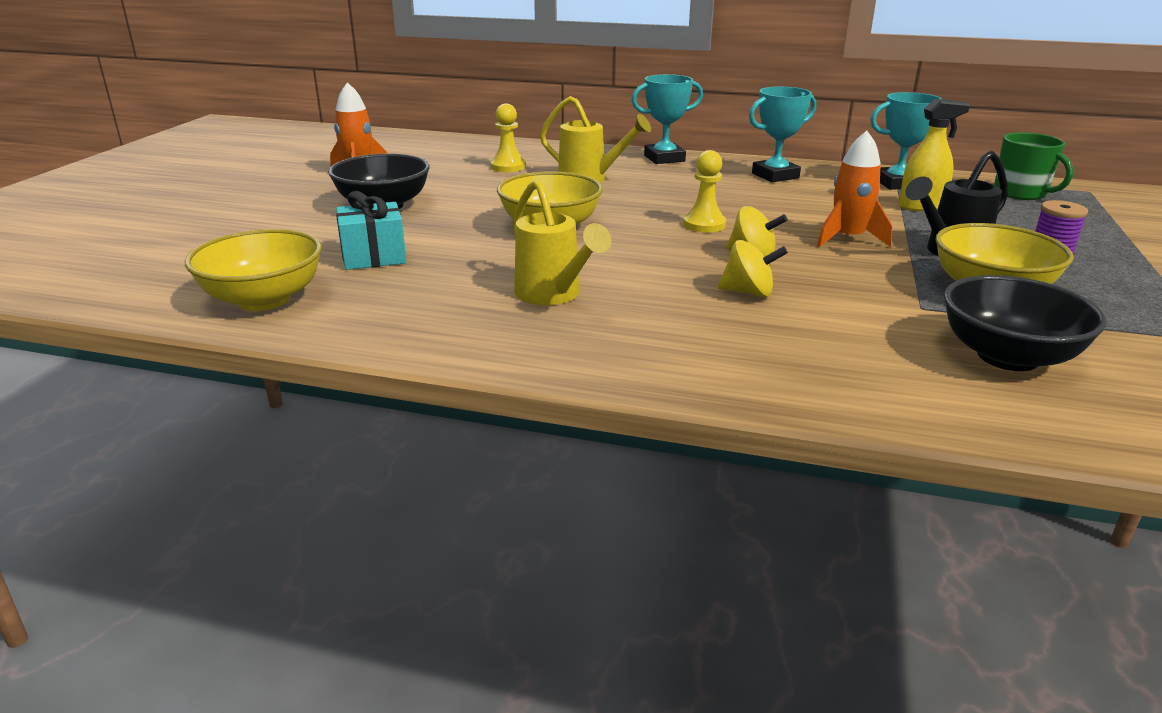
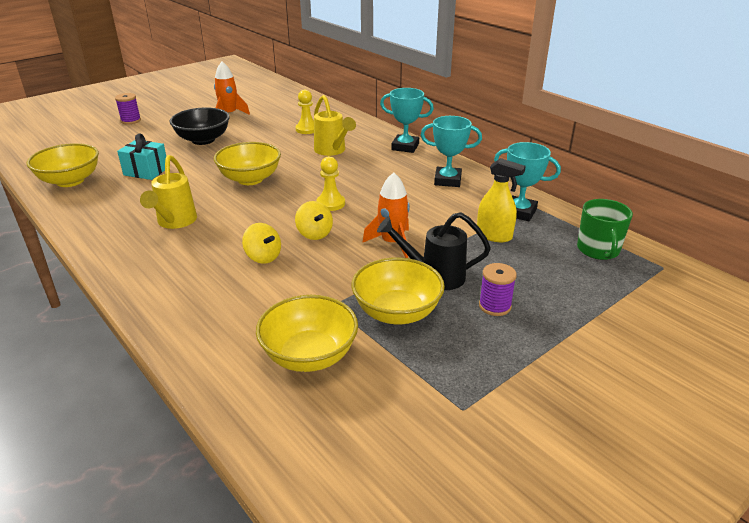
camera: 35 degrees right, 5 degrees up
black bowl [944,275,1107,371] -> yellow bowl [256,295,358,372]
none -> purple spool [115,93,141,124]

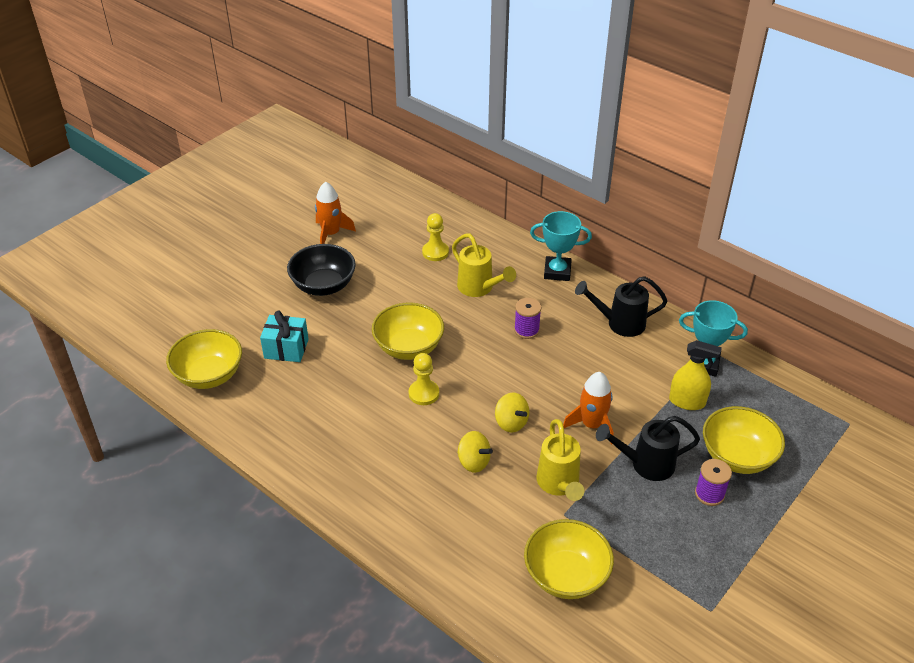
camera: 10 degrees left, 10 degrees up
purple spool [115,93,141,124] -> purple spool moved to [514,298,541,339]
yellow watering can [140,155,197,229] -> yellow watering can moved to [536,419,584,501]
yellow pawn [316,156,345,211] -> yellow pawn moved to [409,353,439,405]
yellow bowl [351,257,445,324] -> yellow bowl moved to [703,406,785,474]
turquoise trophy [421,116,482,187] -> black watering can [575,276,668,337]
green mug [577,199,633,260] -> none

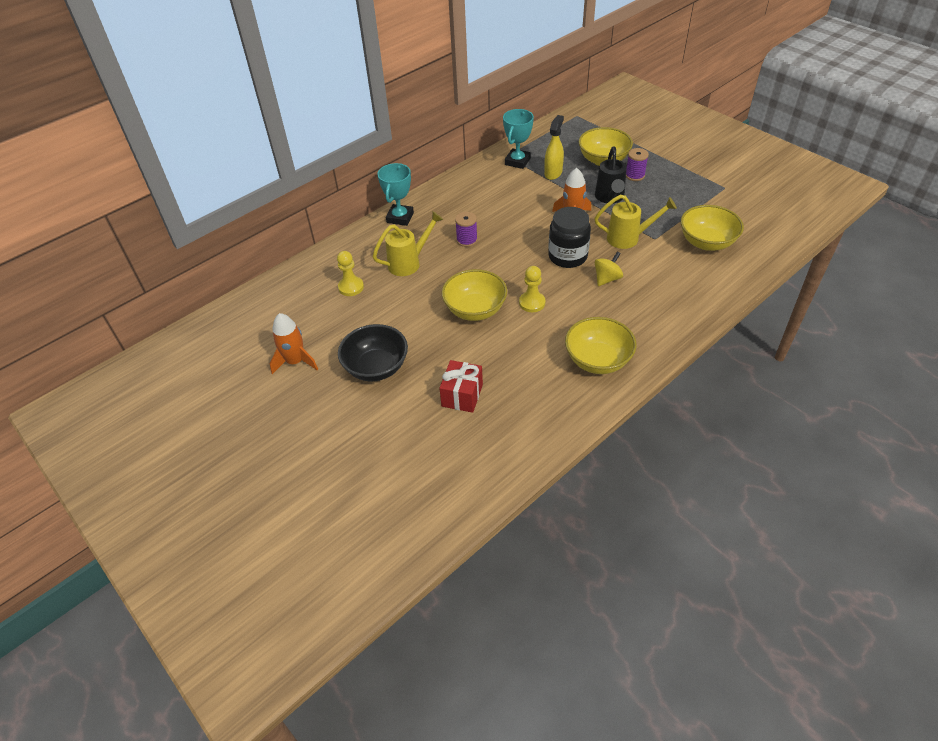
camera: 80 degrees left, 5 degrees up
yellow bowl [166,329,242,389] -> yellow bowl moved to [565,317,636,374]
turquoise gift [260,311,309,362] -> red gift [439,360,483,413]
yellow spinning top [495,392,529,432] -> black jar [548,207,591,268]
black watering can [575,276,668,337] -> none

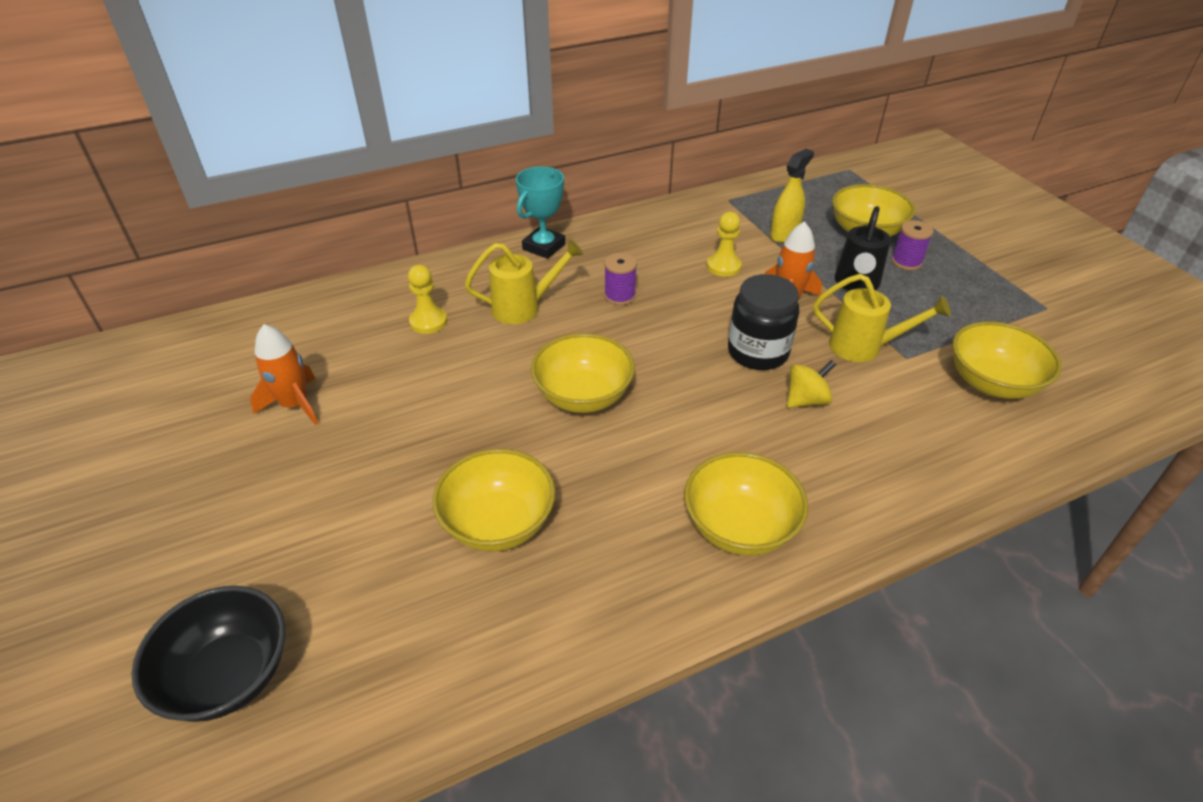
camera: 15 degrees right, 5 degrees down
black bowl [338,324,408,381] -> black bowl moved to [132,586,285,722]
red gift [439,360,483,413] -> yellow bowl [433,449,555,552]
turquoise trophy [503,109,534,169] -> none
yellow pawn [519,266,545,312] -> yellow pawn moved to [707,212,742,277]

